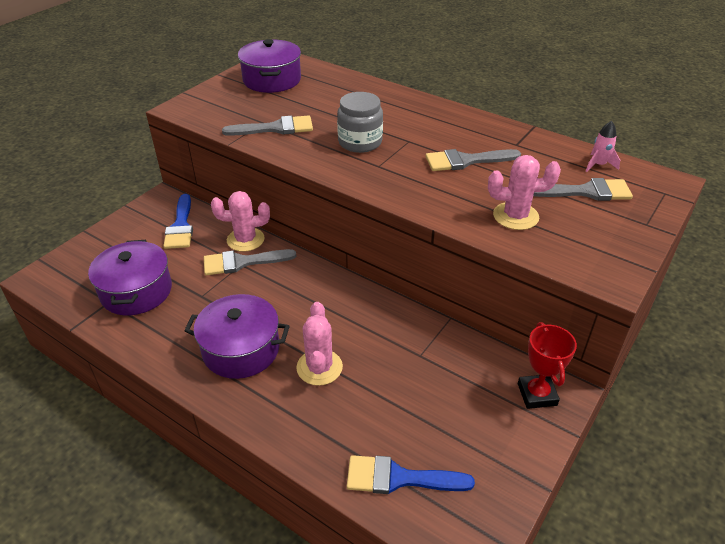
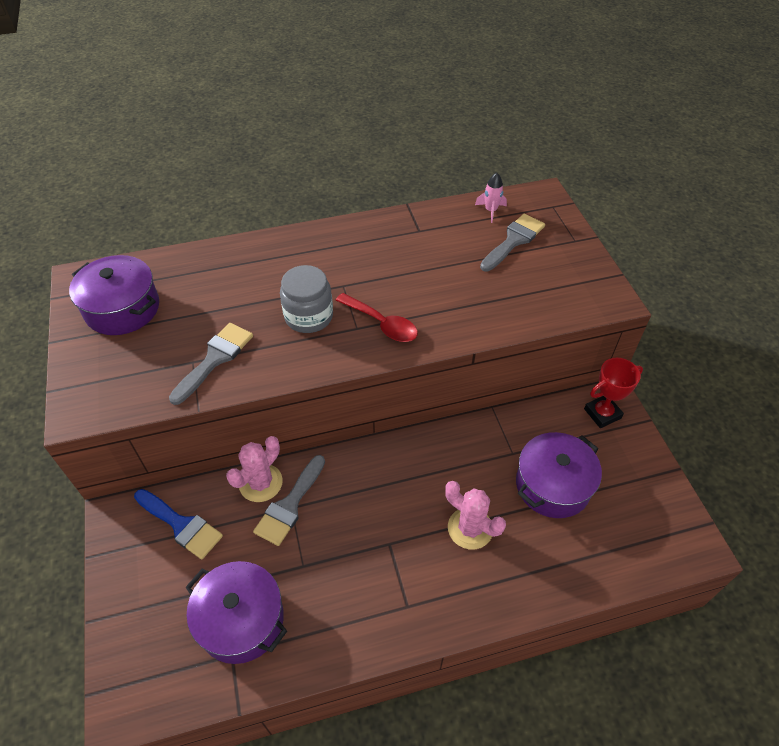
camera: 50 degrees left, 10 degrees up
purple pot [184,294,290,379] -> purple pot moved to [516,432,602,518]
blue brush [347,455,475,494] -> none
grey brush [426,149,521,171] -> none
pink cactus [488,155,561,230] -> none
red trophy [518,322,577,409] -> red trophy turned 60 degrees counterclockwise [584,358,643,428]
none -> red spoon [335,293,418,342]

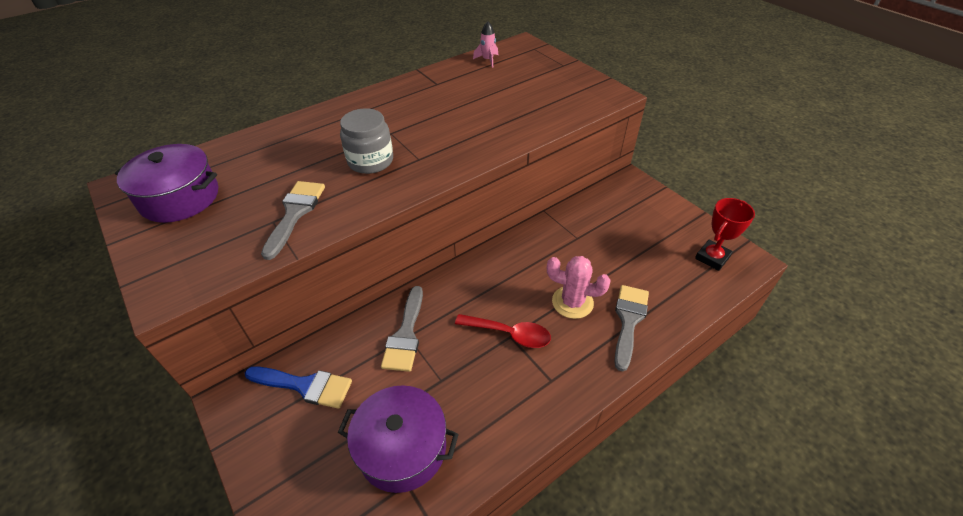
camera: 20 degrees left, 5 degrees down
pink cactus [226,436,283,502] -> none
red spoon [335,293,418,342] -> red spoon moved to [455,314,551,348]
grey brush [480,214,545,271] -> grey brush moved to [614,285,649,371]
purple pot [516,432,602,518] -> none
red trophy [584,358,643,428] -> red trophy moved to [695,198,755,271]

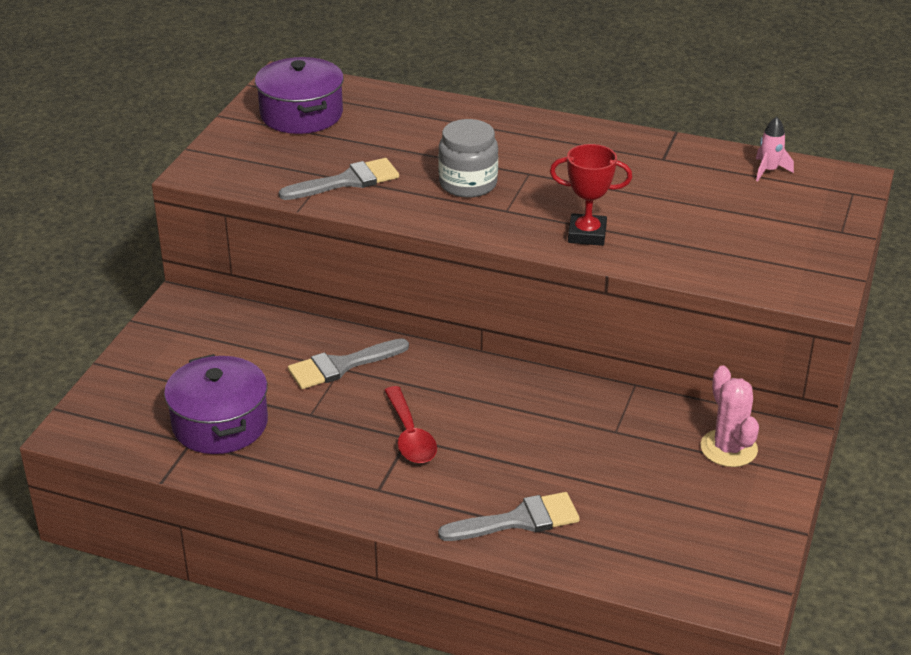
camera: 55 degrees right, 10 degrees down
blue brush [245,366,352,409] -> none
pink cactus [547,256,611,319] -> pink cactus moved to [701,365,759,467]
red trophy [695,198,755,271] -> red trophy moved to [550,144,632,246]

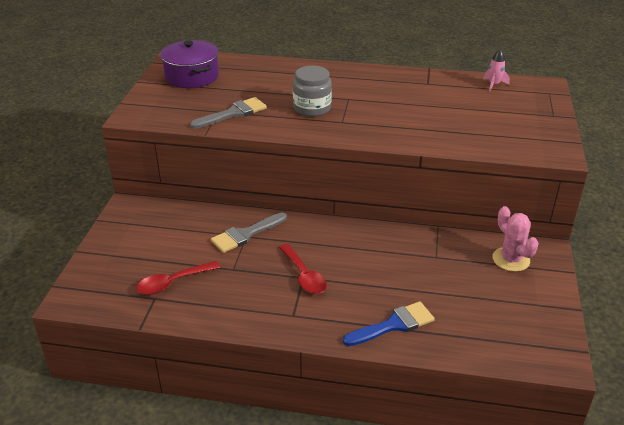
camera: 10 degrees left, 0 degrees up
purple pot [164,354,268,454] -> red spoon [136,261,220,295]
grey brush [438,492,580,541] -> blue brush [343,301,435,346]
red trophy [550,144,632,246] -> none

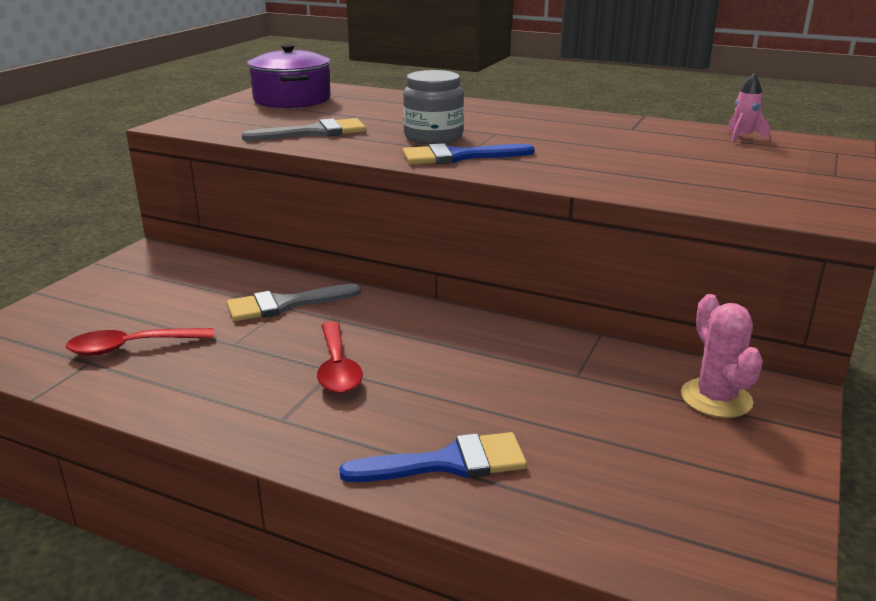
camera: 15 degrees right, 10 degrees down
none -> blue brush [403,143,535,165]

